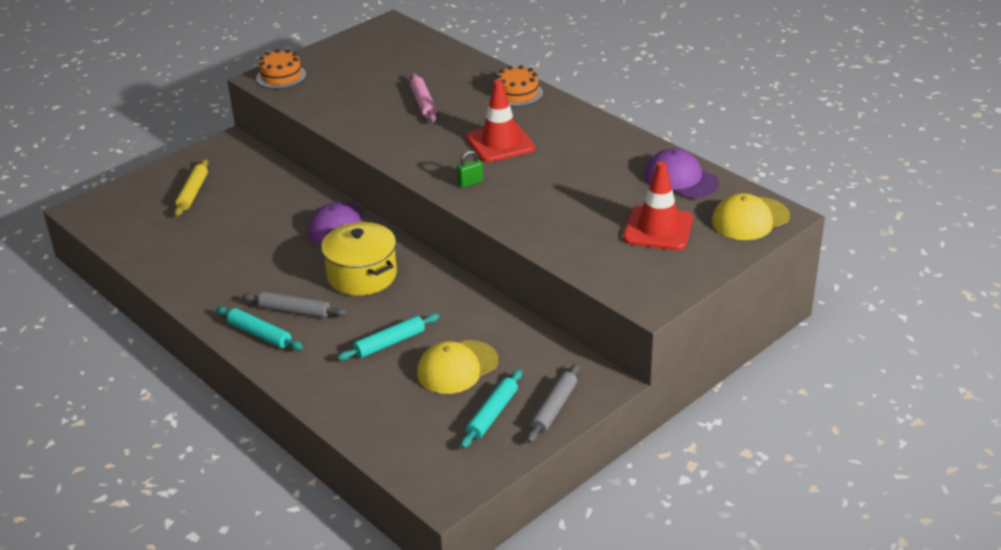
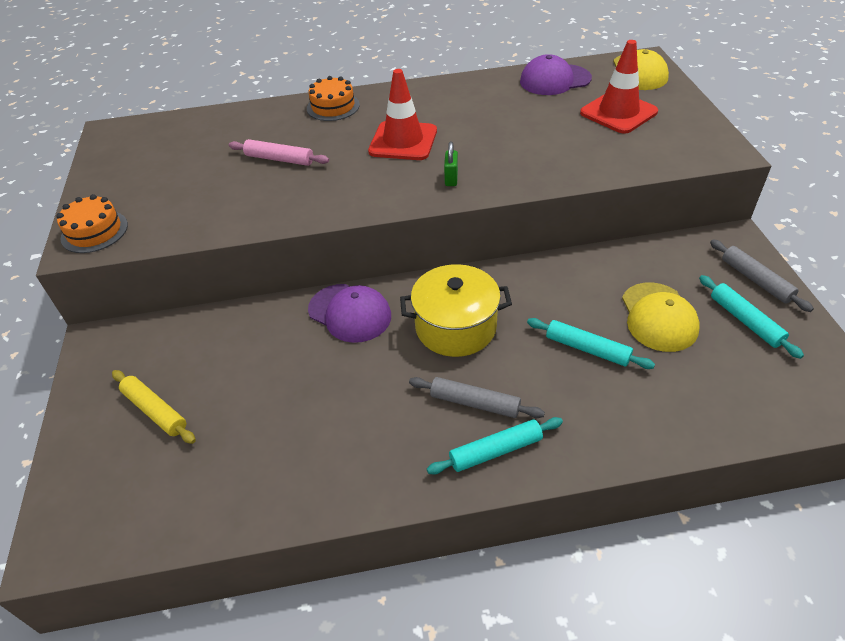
camera: 55 degrees left, 10 degrees up
grey rolling pin [242,291,347,318] -> grey rolling pin turned 60 degrees clockwise [409,377,545,418]
turquoise rolling pin [337,313,440,361] -> turquoise rolling pin turned 60 degrees counterclockwise [527,318,655,369]

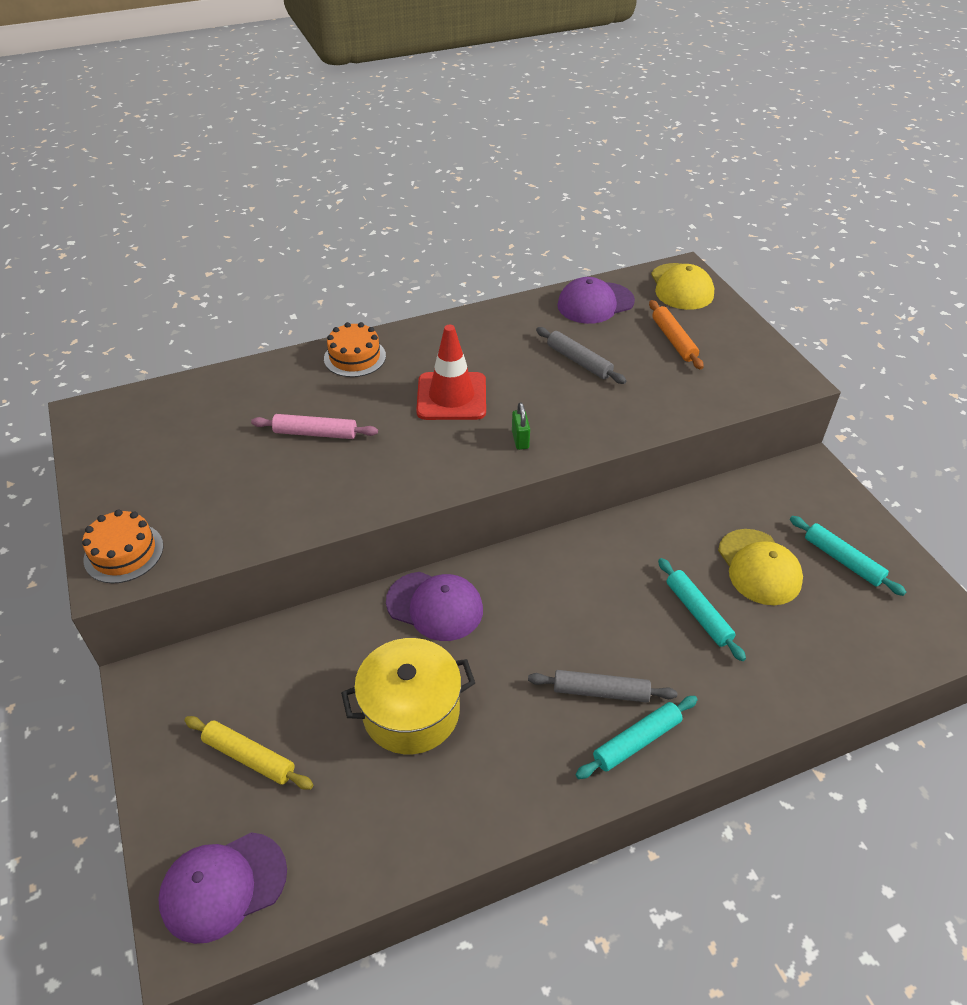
camera: 15 degrees left, 0 degrees up
yellow pot [400,264,512,357] -> yellow pot moved to [341,638,475,754]
turquoise rolling pin [527,318,655,369] -> turquoise rolling pin turned 45 degrees clockwise [658,558,746,661]
red traffic cone [580,40,658,134] -> orange rolling pin [649,300,704,370]
grey rolling pin [710,239,814,312] -> grey rolling pin moved to [536,327,627,384]
none -> purple cap [158,832,287,944]

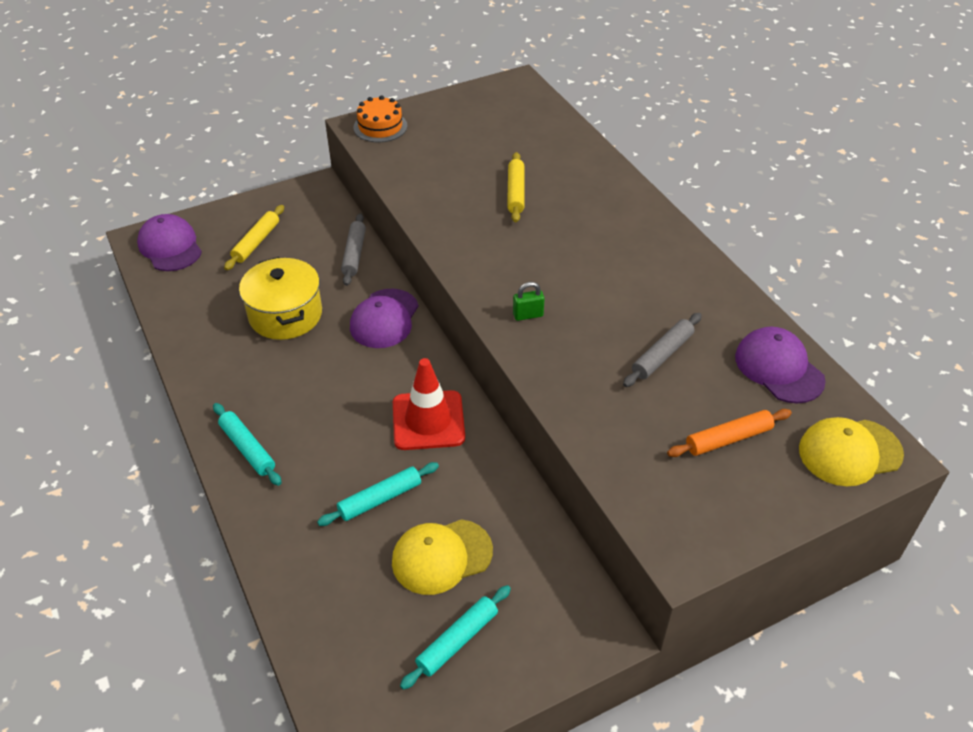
camera: 85 degrees right, 0 degrees up
pink rolling pin [251,414,378,439] -> yellow rolling pin [507,152,524,222]
orange cake [324,322,386,377] -> none
red traffic cone [416,325,486,420] -> red traffic cone moved to [393,358,465,450]
grey rolling pin [528,670,677,703] -> grey rolling pin moved to [341,213,366,286]

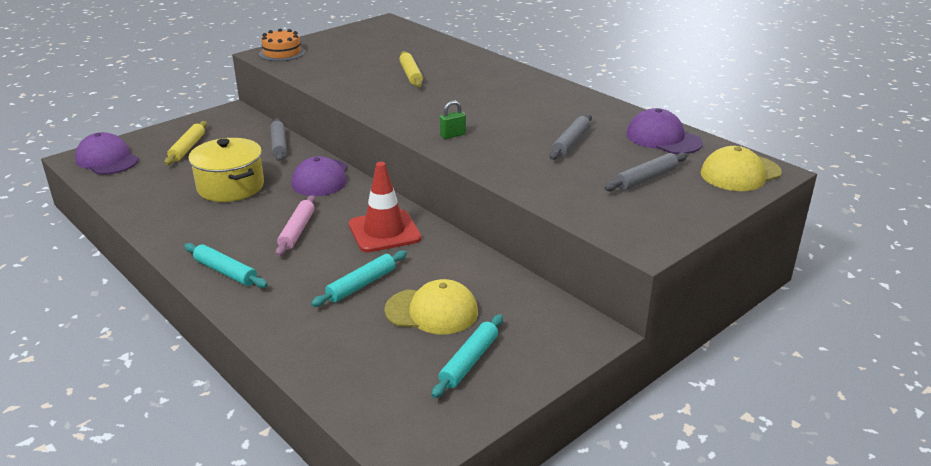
camera: 15 degrees left, 15 degrees down
yellow cap [392,519,493,595] -> yellow cap turned 135 degrees counterclockwise [384,279,478,334]
orange rolling pin [667,409,792,457] -> grey rolling pin [604,153,688,191]
none -> pink rolling pin [276,195,315,256]

